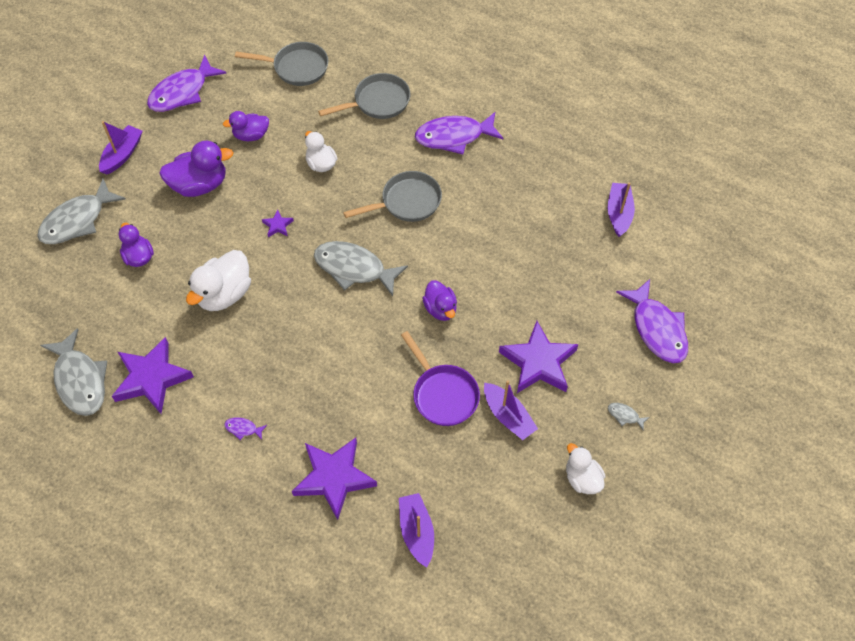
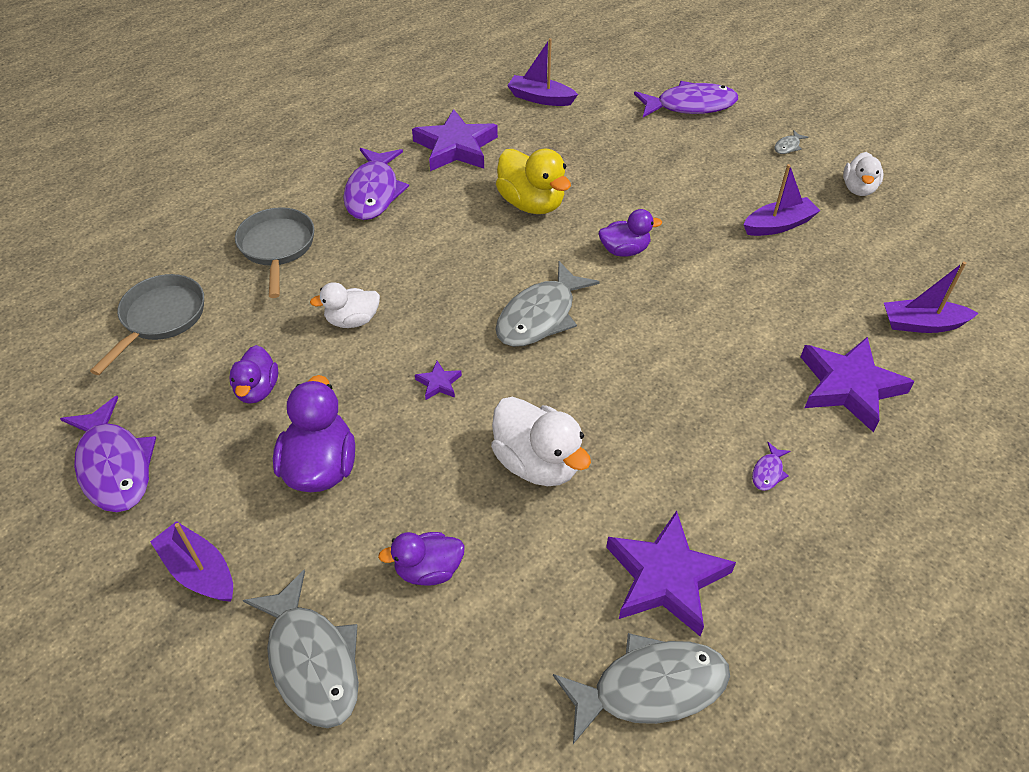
camera: 75 degrees left, 10 degrees down
grey pan [343,171,442,222] -> none
purple pan [401,331,480,426] -> none
purple star [499,321,579,393] -> purple star moved to [412,109,498,171]
white duck [566,443,605,494] -> white duck turned 60 degrees counterclockwise [843,152,883,196]
none -> yellow duck [496,149,571,214]

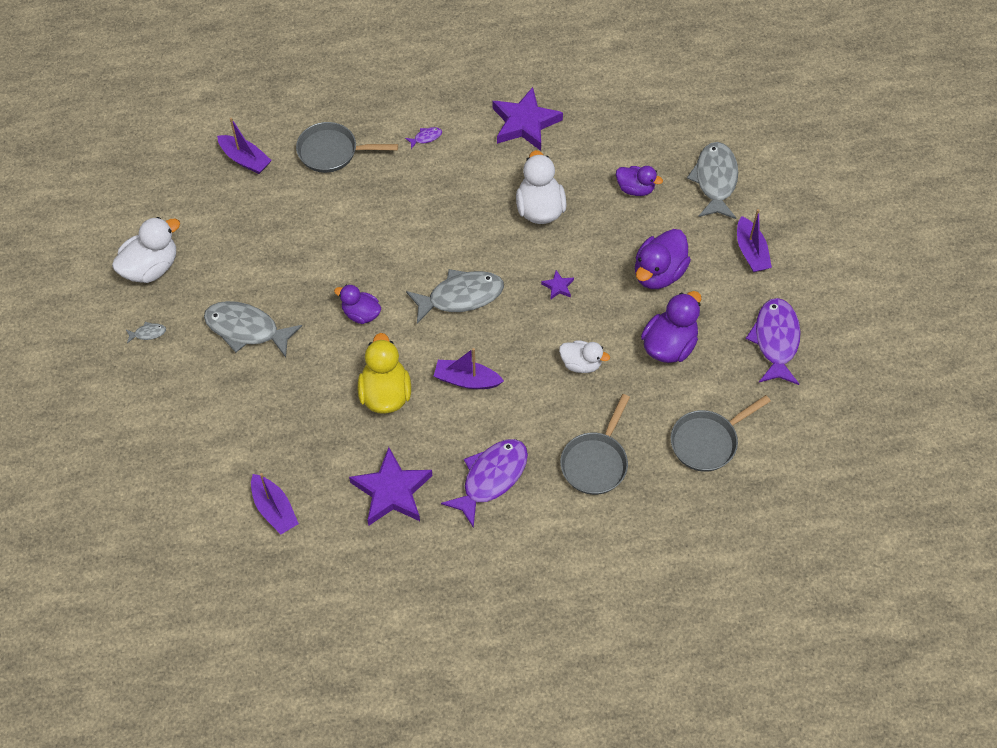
camera: 145 degrees left, 10 degrees up
purple duck [230,345,278,404] -> purple duck [641,291,701,363], size x1.58
grey fish [553,633,730,744] -> grey fish moved to [204,301,302,358]
purple fish [634,81,738,117] -> none
purple boat [743,164,820,236] -> purple boat moved to [434,348,504,389]
purple star [801,337,915,432] -> grey pan [296,122,398,173]
white duck [843,152,883,196] -> white duck [112,217,180,283], size x1.58

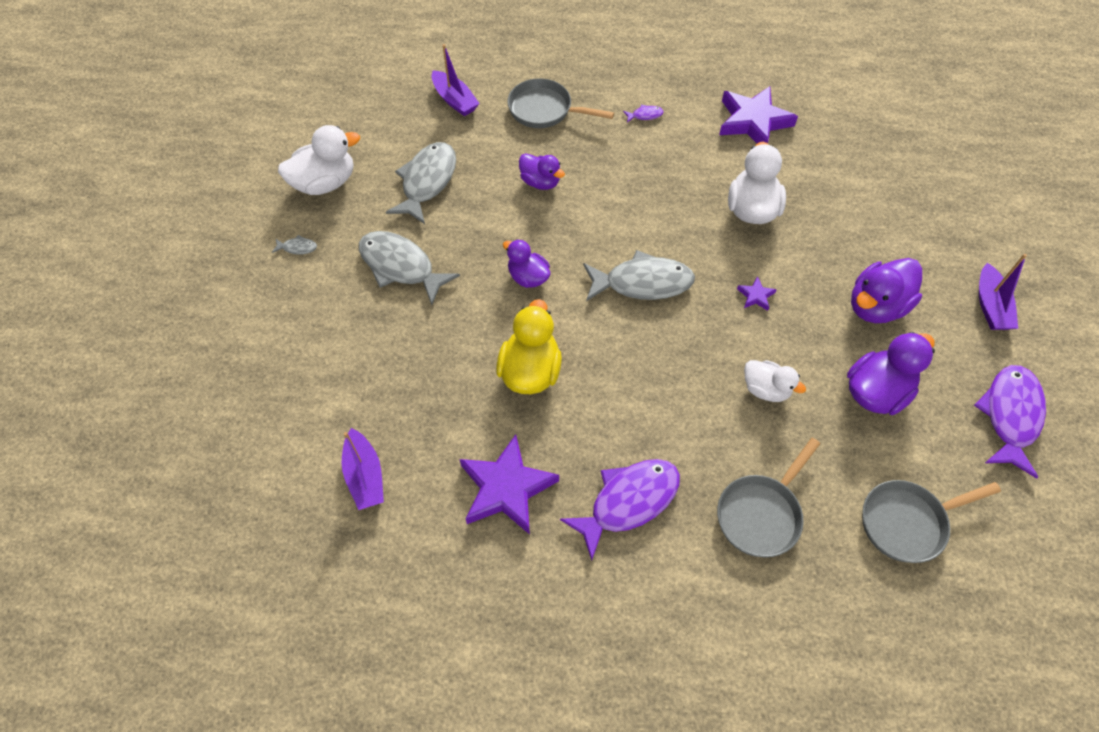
camera: 15 degrees right, 0 degrees up
purple boat [434,348,504,389] -> none
purple duck [616,166,663,196] -> purple duck moved to [519,153,565,190]
grey fish [687,142,738,219] -> grey fish moved to [386,142,456,224]

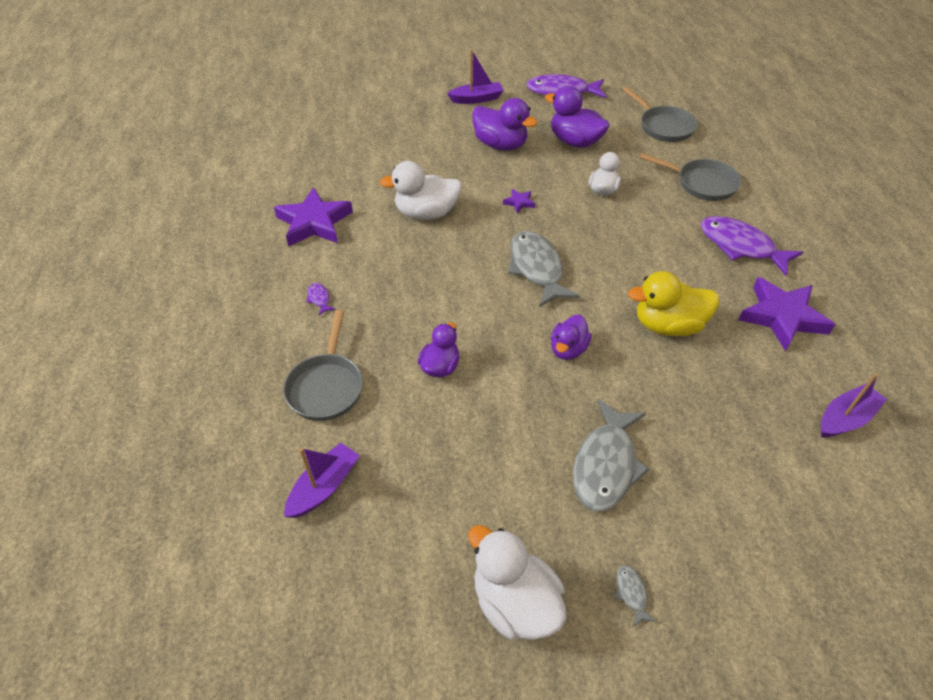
camera: 105 degrees left, 10 degrees down
grey fish [386,142,456,224] -> none

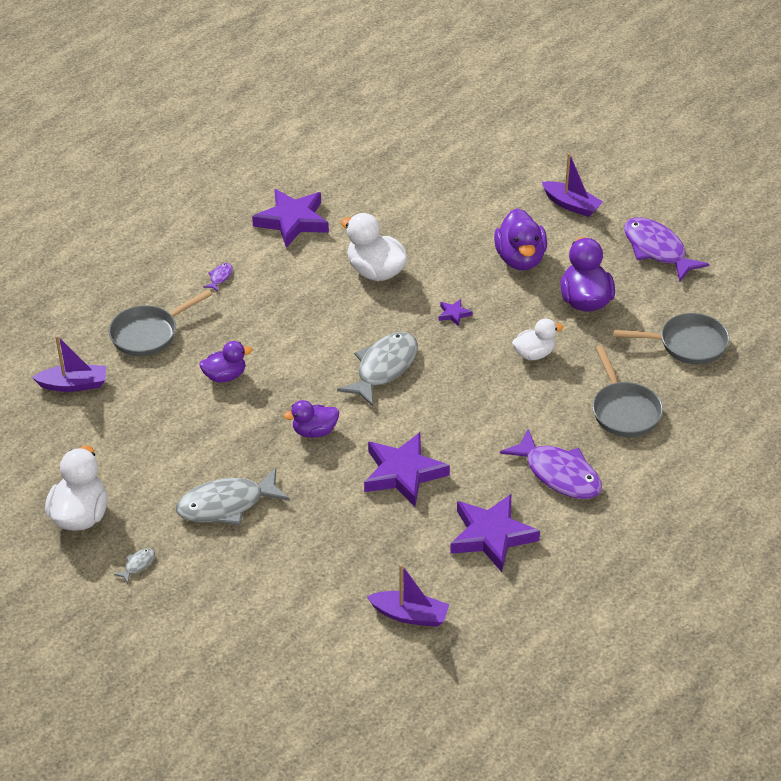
camera: 50 degrees right, 5 degrees down
grey pan [622,87,697,142] -> grey pan turned 105 degrees counterclockwise [613,313,729,365]
yellow duck [628,271,719,336] -> purple star [364,432,450,506]
purple fish [700,216,803,276] -> purple fish turned 135 degrees clockwise [500,429,602,499]

